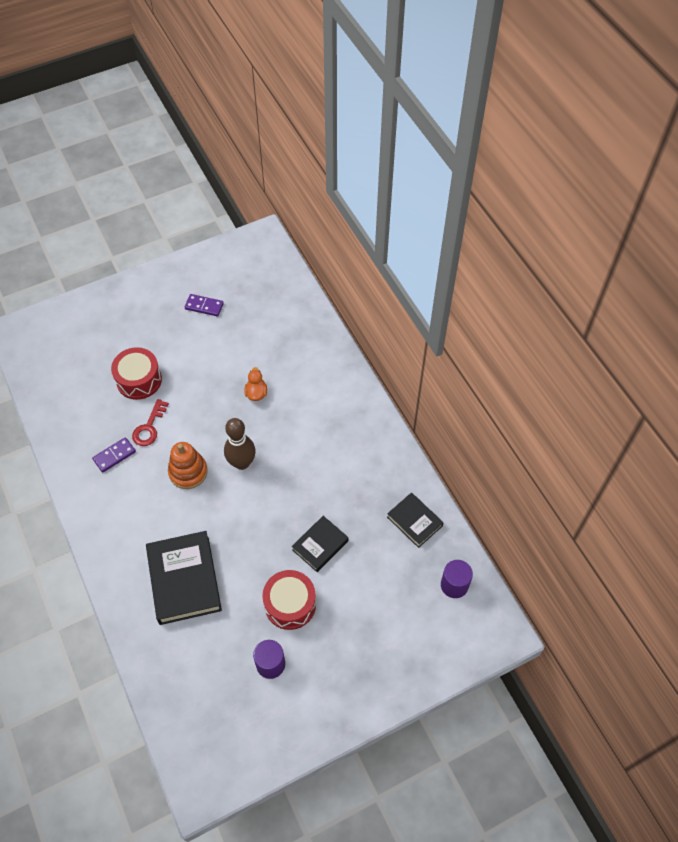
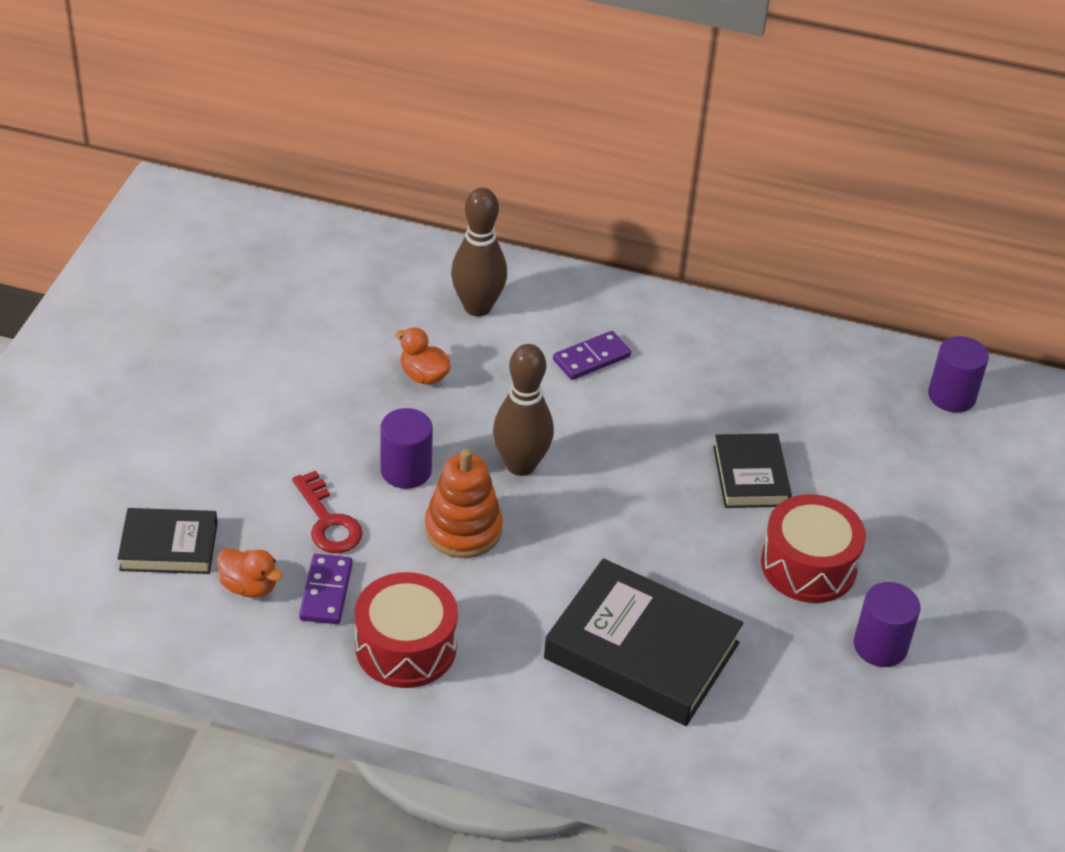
camera: 50 degrees left, 15 degrees down
red drum [111,347,162,400] -> red drum moved to [355,572,458,688]
purple domino [185,294,224,316] -> purple domino moved to [553,331,631,380]
black book [387,493,444,548] -> black book moved to [118,508,218,574]
none -> orange duck [217,548,283,598]
none -> purple cylinder [380,408,433,489]
none -> brown bowling pin [451,188,507,316]

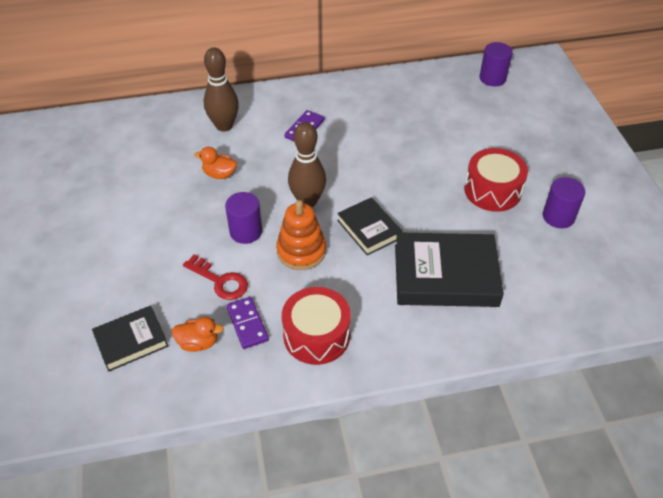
camera: 25 degrees left, 5 degrees up
black book [713,433,792,508] -> black book moved to [337,197,402,256]

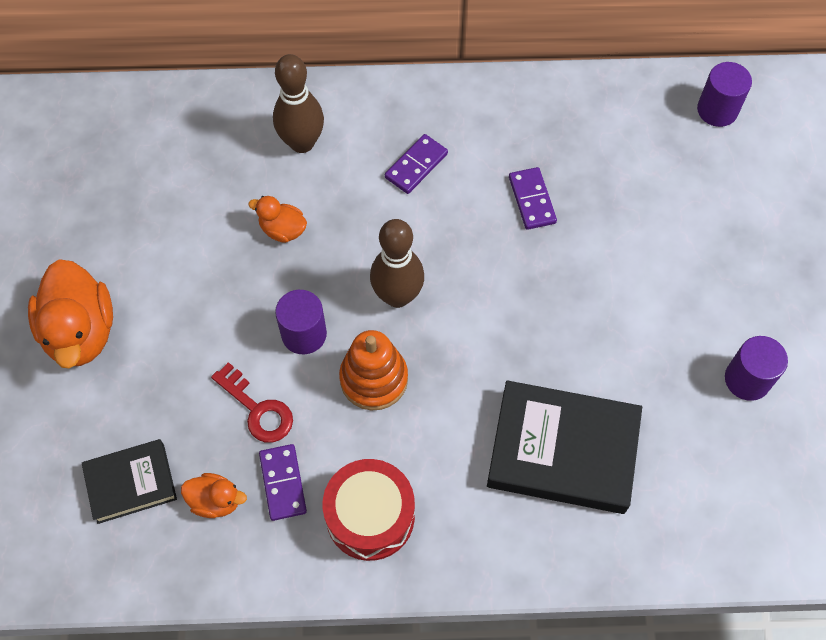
camera: 10 degrees right, 15 degrees up
black book [337,197,402,256] -> none
red drum [464,148,528,212] -> none
none -> orange duck [28,259,113,368]
none -> purple domino [509,167,557,230]

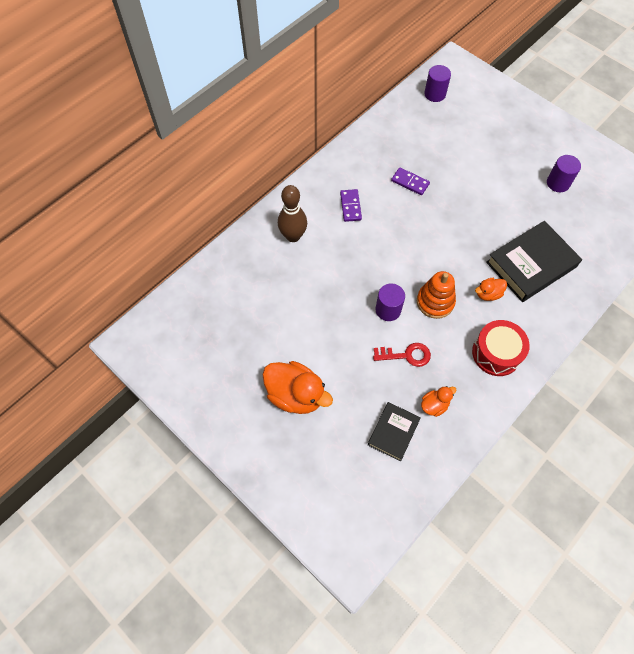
camera: 45 degrees left, 0 degrees up
orange duck [248,196,307,243] -> orange duck moved to [475,278,507,301]
purple domino [259,444,307,521] -> none
brown bowling pin [370,219,424,308] -> none

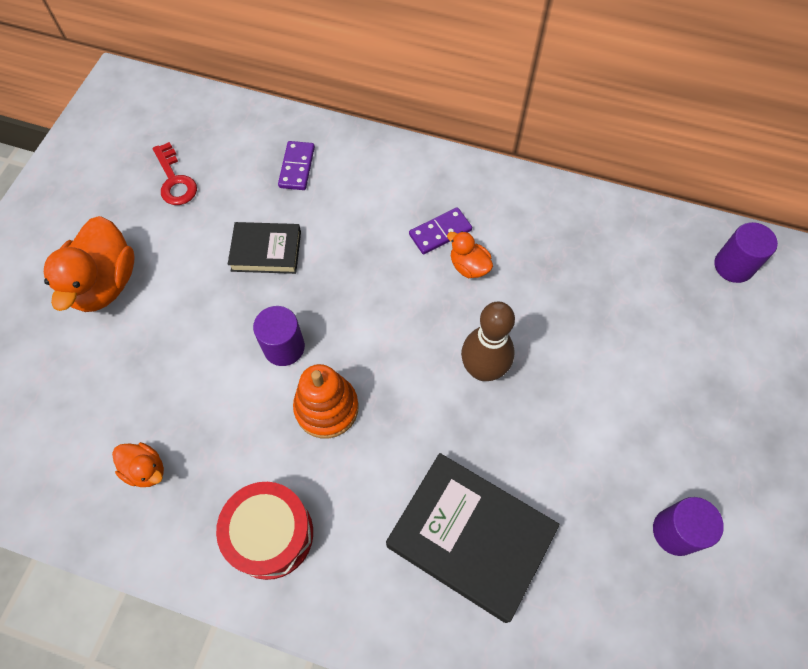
camera: 65 degrees right, 0 degrees up
brown bowling pin [278,185,307,242] -> brown bowling pin moved to [461,301,515,381]
black book [368,402,421,462] -> black book moved to [228,222,301,274]
red key [373,343,431,367] -> red key moved to [153,142,197,205]
purple domino [391,167,430,195] -> purple domino moved to [278,141,315,190]
orange duck [475,278,507,301] -> orange duck moved to [447,231,493,278]

